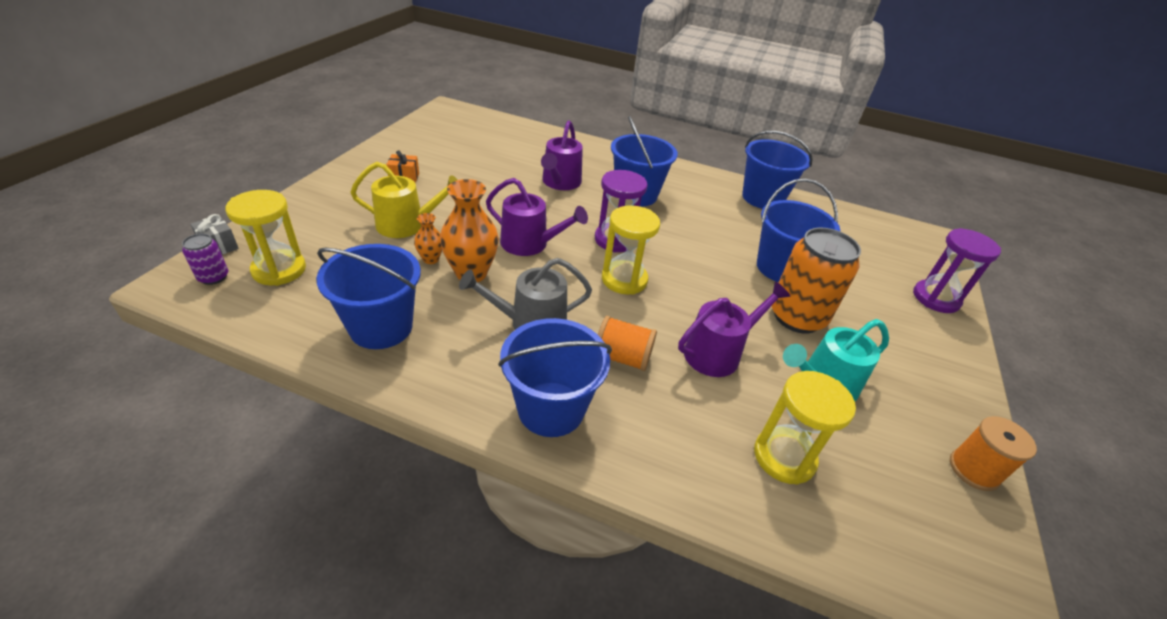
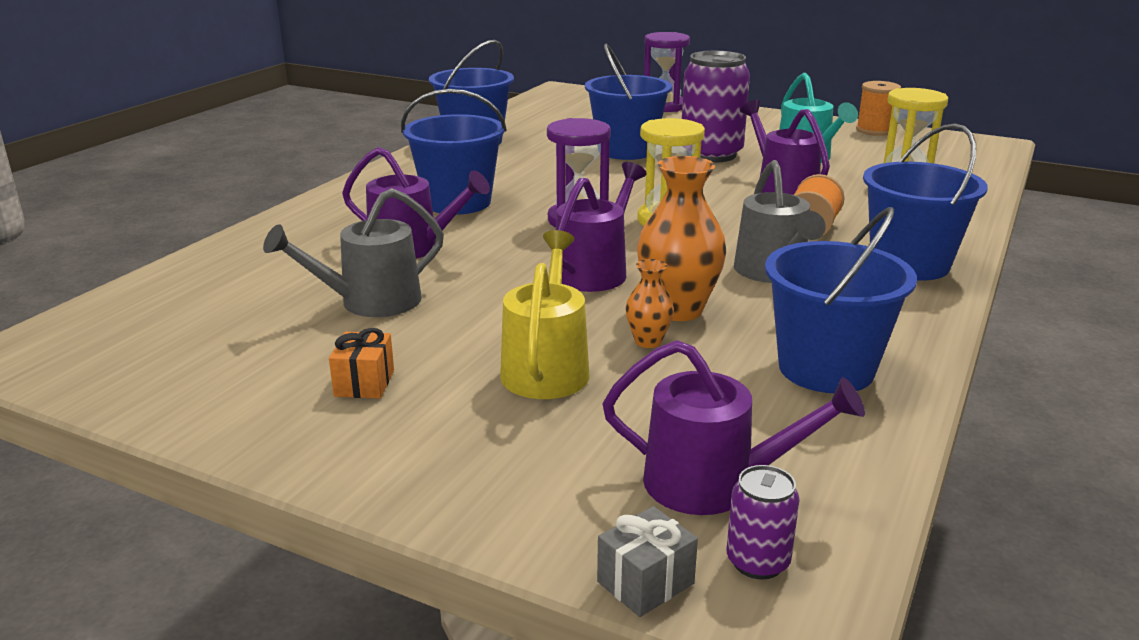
camera: 80 degrees left, 15 degrees down
yellow hourglass [225,190,306,286] -> purple watering can [603,340,865,515]
orange can [772,228,861,333] -> purple can [682,51,750,163]
none -> grey watering can [263,188,444,317]

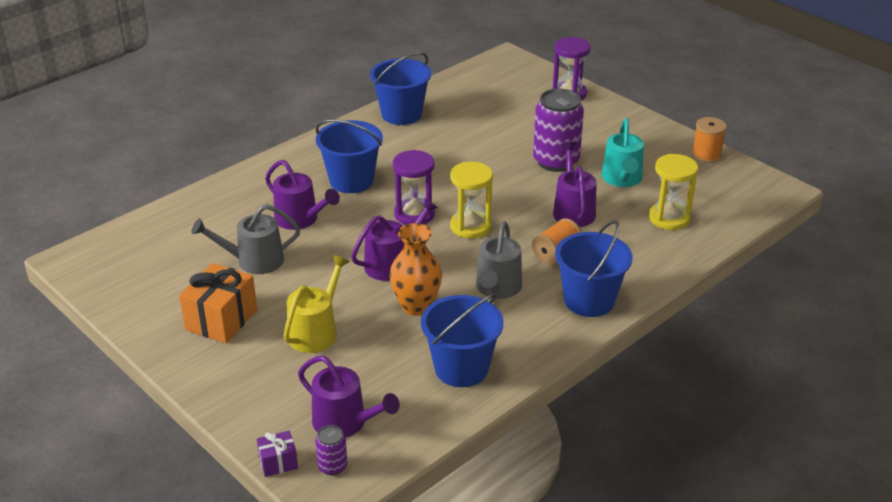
camera: 20 degrees right, 10 degrees up
orange gift [329,328,394,399] -> orange gift [179,263,257,344], size x1.95
blue bucket [585,44,672,160] -> none
grey gift [597,506,698,617] -> purple gift [257,431,298,477]
orange vase [626,259,674,348] -> none

